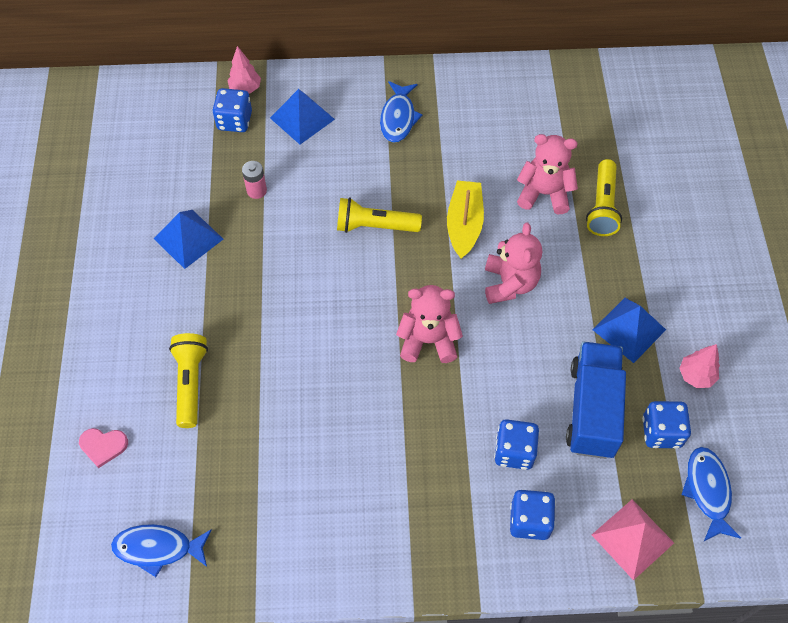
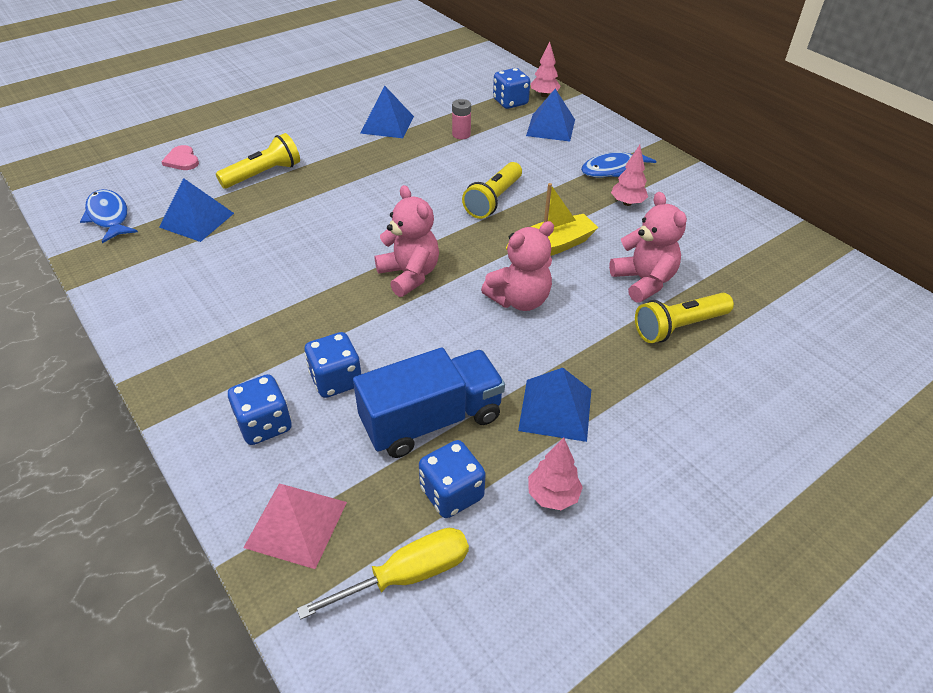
camera: 55 degrees right, 15 degrees down
yellow flashlight [337,198,422,233] -> yellow flashlight turned 120 degrees counterclockwise [462,162,522,219]
blue fish [681,447,741,541] -> yellow screwdriver [297,528,469,619]
none -> blue pyramid [159,178,234,242]
none -> pink tree [611,145,648,206]

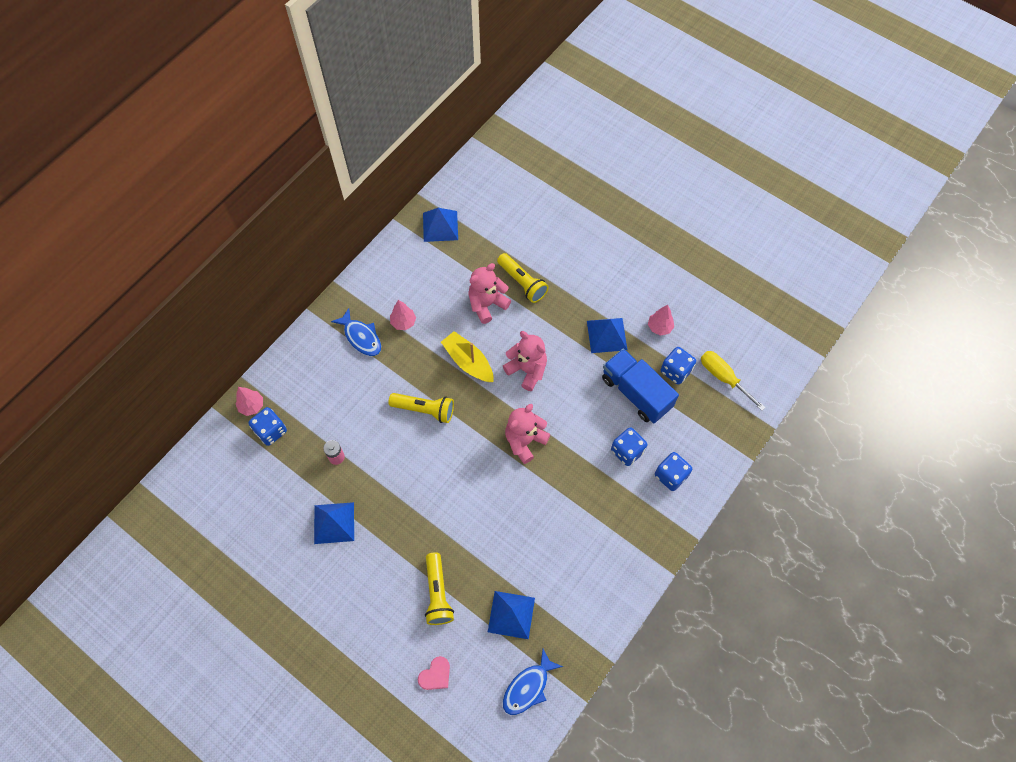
camera: 105 degrees left, 20 degrees up
yellow flashlight [216,133,300,188] -> yellow flashlight turned 135 degrees counterclockwise [425,552,454,625]
pink pyramid [243,484,347,569] -> none
blue pyramid [526,89,575,142] -> blue pyramid moved to [423,208,458,242]

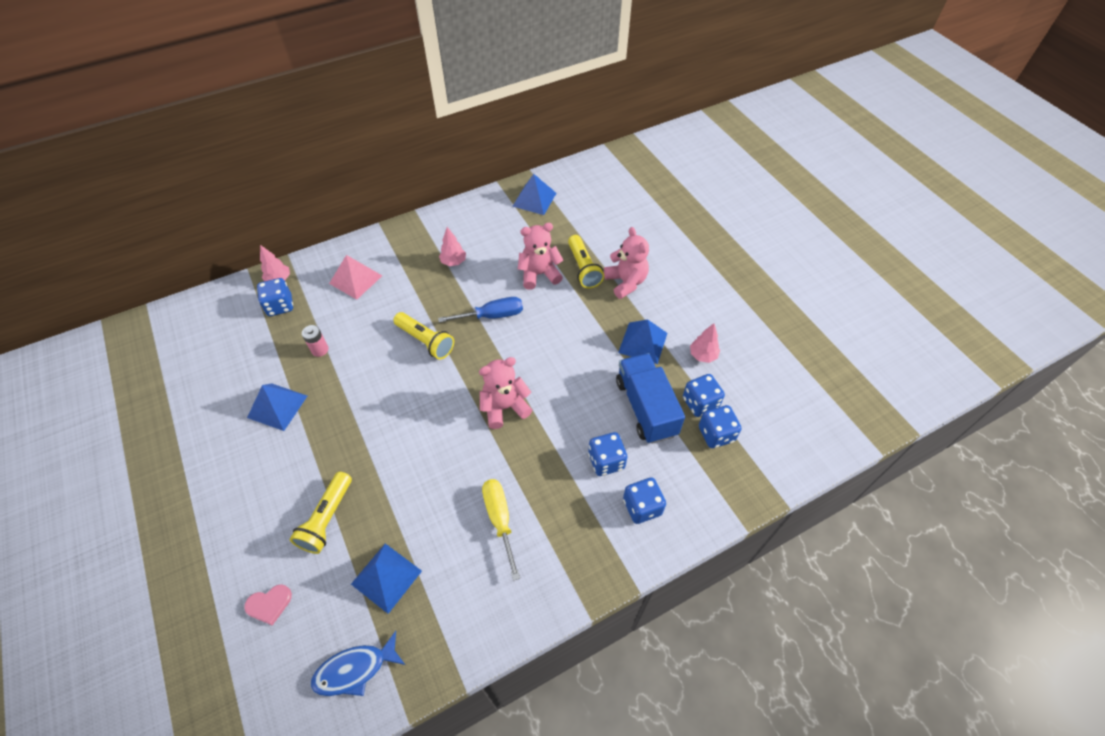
camera: 25 degrees right, 10 degrees down
blue fish [331,308,381,356] -> none
yellow boat [441,331,494,382] -> blue screwdriver [438,297,523,323]
pink teddy bear [503,331,547,391] -> pink teddy bear moved to [604,227,649,299]
yellow screwdriver [701,351,766,411] -> yellow screwdriver moved to [482,479,520,581]
none -> pink pyramid [329,255,382,300]
none -> blue dice [699,405,742,448]

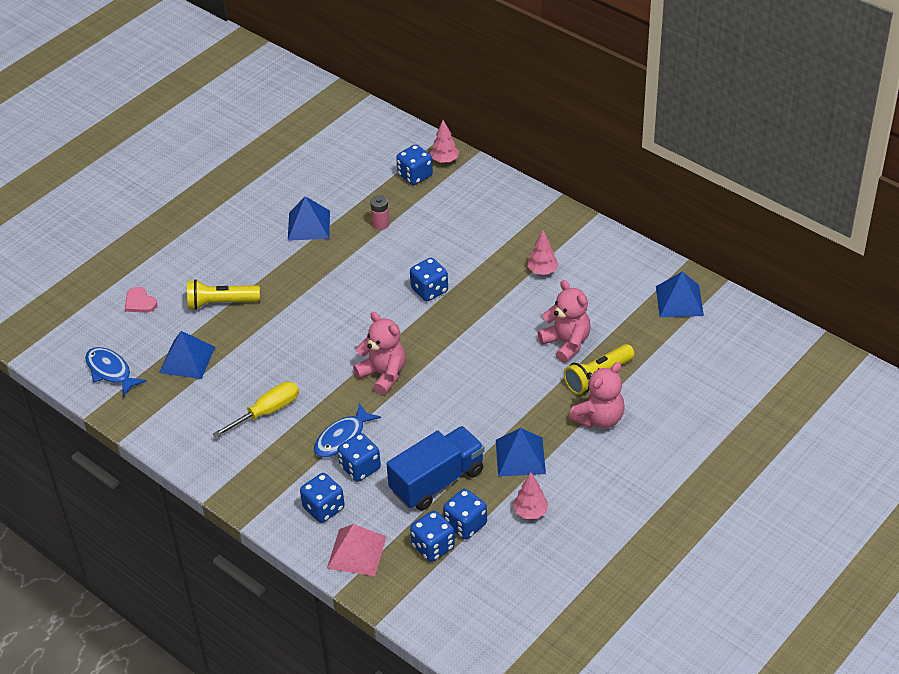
camera: 70 degrees right, 10 degrees down
pink pyramid [329,255,382,300] -> pink pyramid moved to [327,524,387,576]
yellow flashlight [393,312,454,359] -> blue dice [410,258,448,301]
blue screwdriver [438,297,523,323] -> none
none -> blue fish [314,403,381,458]

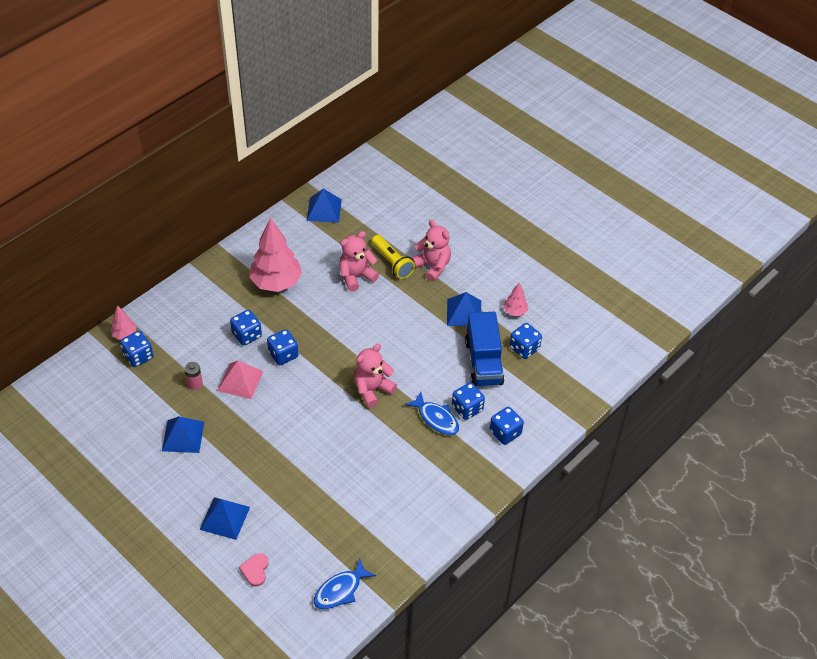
camera: 90 degrees left, 5 degrees up
pink heart [125,287,157,313] -> pink heart turned 135 degrees clockwise [239,553,269,586]
blue pyramid [159,331,215,379] -> blue pyramid moved to [199,497,250,540]
yellow flashlight [187,279,260,310] -> none
yellow screwdriver [213,382,299,438] -> none
pink pyramid [327,524,387,576] -> pink pyramid moved to [217,360,264,399]
blue truck [386,426,485,511] -> blue truck turned 150 degrees counterclockwise [465,312,504,386]
blue dice [410,511,455,562] -> blue dice moved to [230,310,262,345]
pink tree [527,230,558,275] -> pink tree [249,217,302,292], size x2.11

